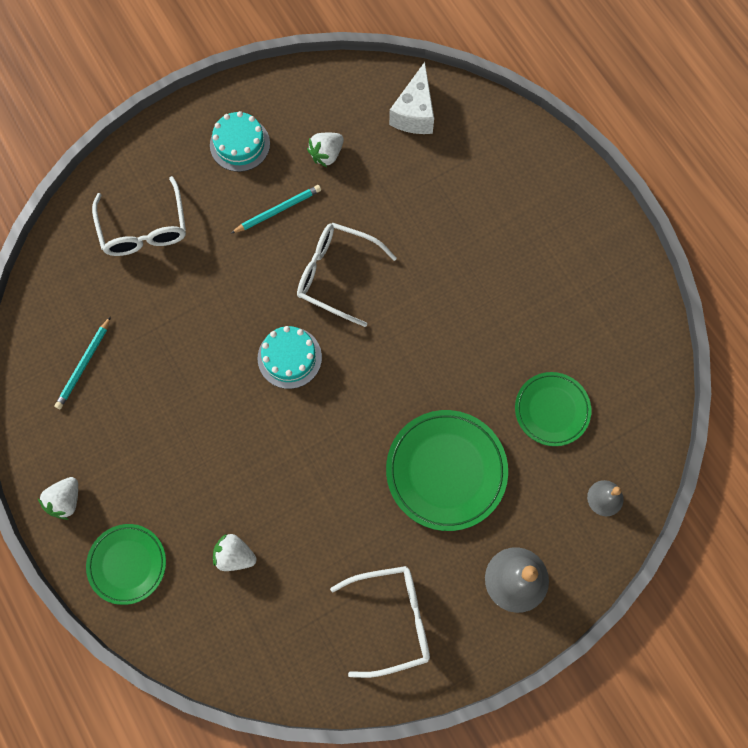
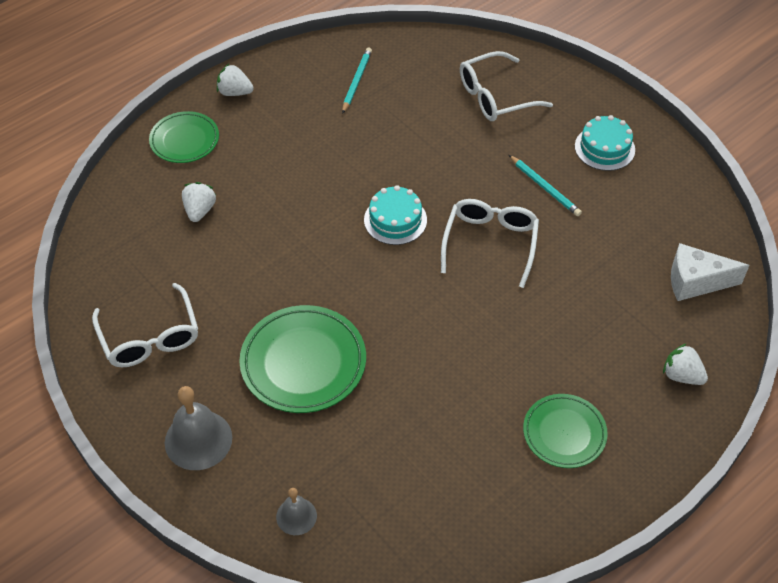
camera: 80 degrees right, 20 degrees down
turquoise pencil [54,316,111,409] -> turquoise pencil turned 90 degrees clockwise [342,48,372,114]
white strawberry [307,133,344,167] -> white strawberry moved to [663,343,708,385]
green plate [515,372,591,446] -> green plate moved to [523,394,608,468]

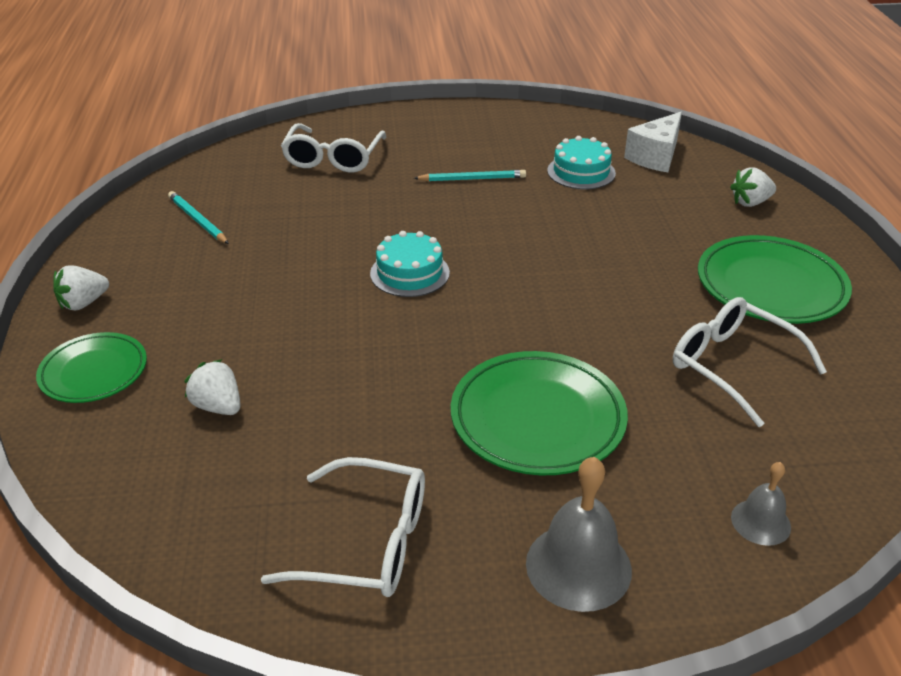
camera: 55 degrees left, 15 degrees down
white glasses [441,199,539,288] -> white glasses moved to [673,297,827,427]
green plate [523,394,608,468] -> green plate [698,235,852,324], size x1.57
turquoise cake [575,115,635,171] -> turquoise cake moved to [547,136,616,190]

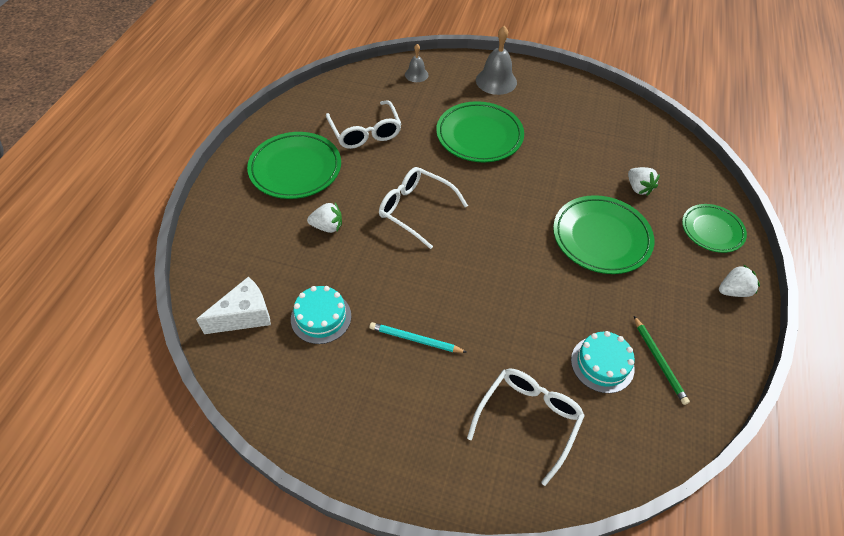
camera: 160 degrees left, 15 degrees up
turquoise pencil [168,191,229,244] -> green pencil [634,316,690,405]
white glasses [261,457,425,597] -> white glasses moved to [379,167,468,249]
turquoise cake [370,231,450,297] -> turquoise cake moved to [571,331,635,393]
white strawberry [730,168,776,207] -> white strawberry moved to [307,203,342,233]
none -> green plate [553,195,654,274]

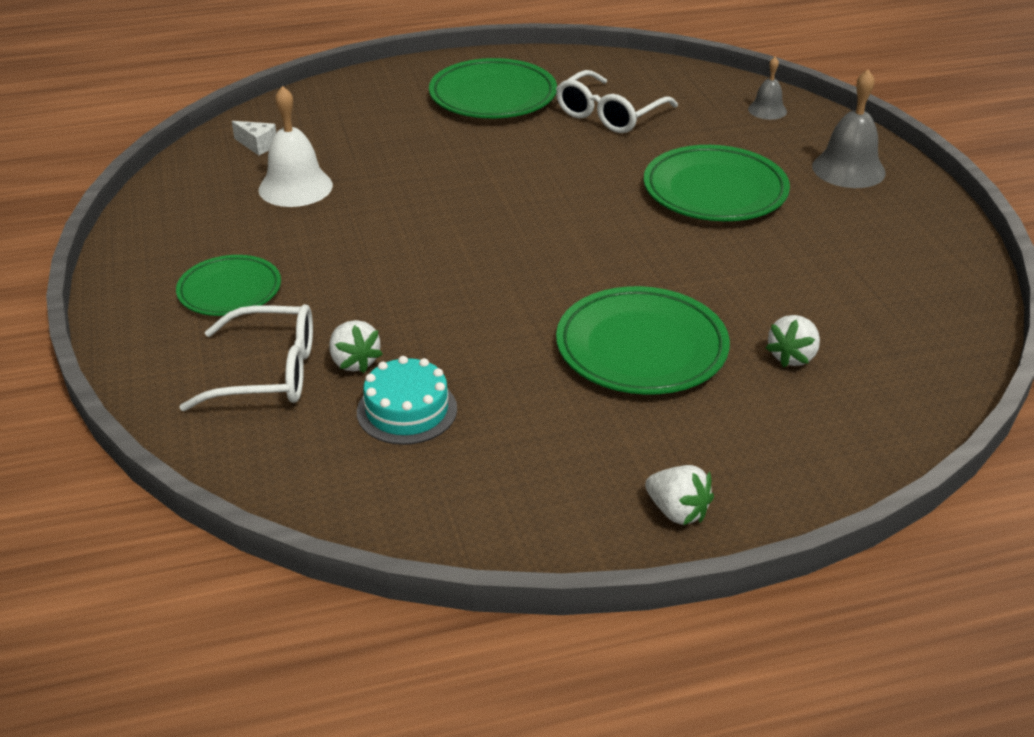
camera: 60 degrees right, 15 degrees down
white cheese [196,277,271,334] -> white cheese [232,121,276,155], size x0.56
turquoise cake [291,286,351,344] -> white bell [259,86,333,207]
white strawberry [307,203,342,233] -> white strawberry moved to [329,320,383,373]
turquoise pencil [370,322,467,353] -> none
white glasses [379,167,468,249] -> none
green pencil [634,316,690,405] -> none
green plate [682,204,747,253] -> green plate moved to [176,255,281,316]

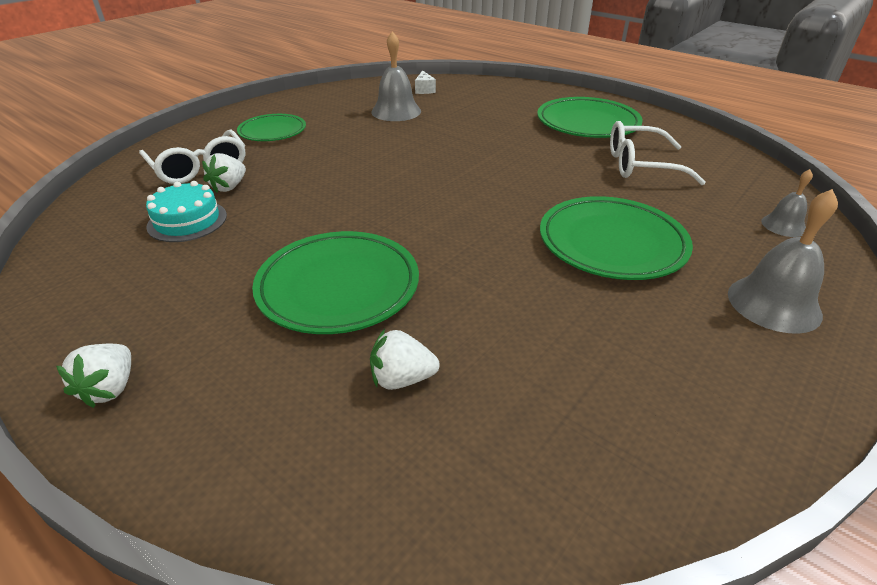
camera: 55 degrees right, 0 degrees up
white bell [259,86,333,207] -> grey bell [371,31,421,121]

